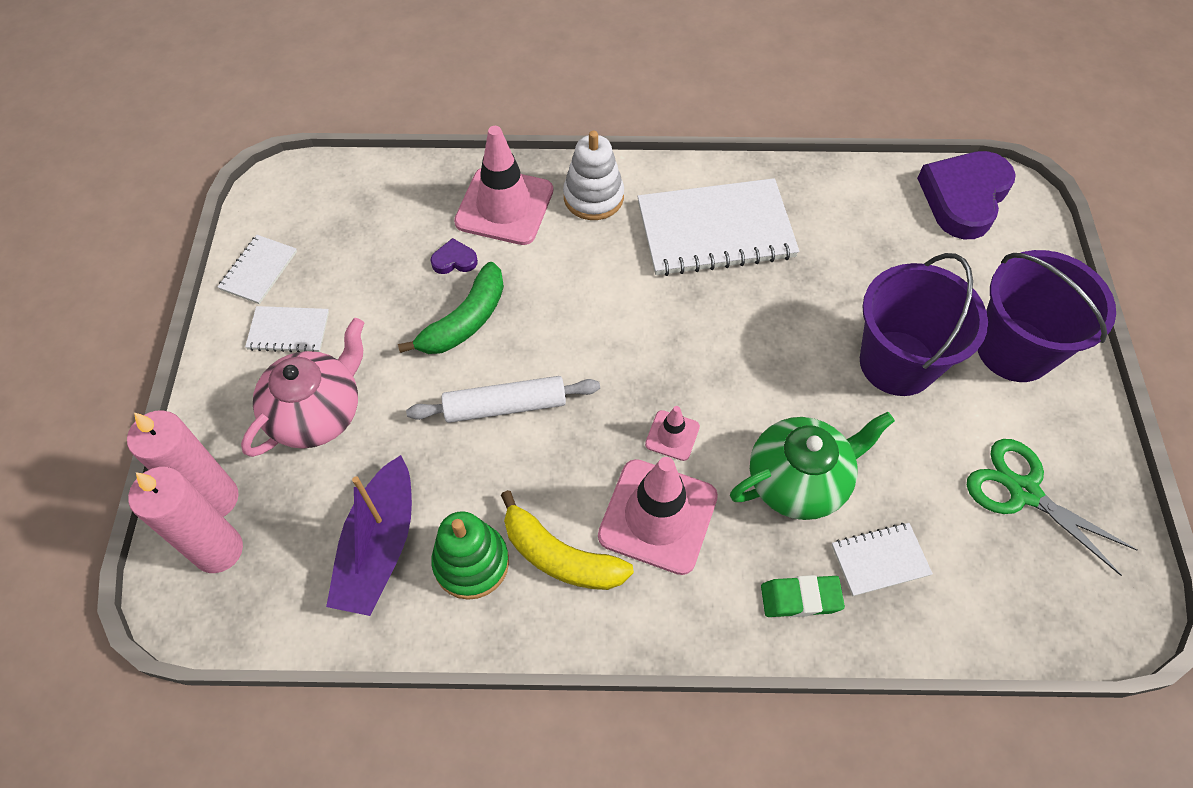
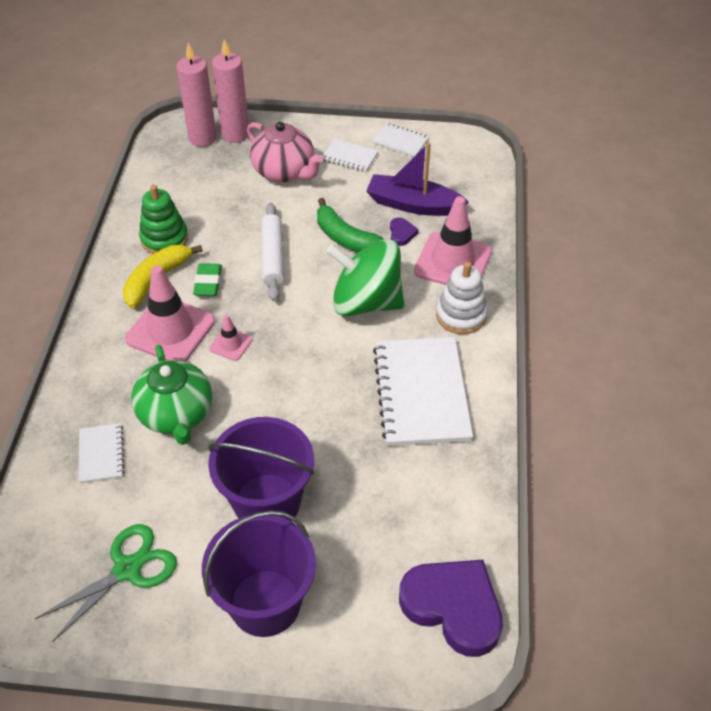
camera: 95 degrees right, 10 degrees down
white notebook [245,306,329,352] -> white notebook turned 75 degrees counterclockwise [322,139,378,172]
purple boat [326,455,412,616] -> purple boat moved to [366,142,469,216]
green eraser [761,575,845,617] -> green eraser moved to [193,263,222,296]
none -> green spinning top [326,239,404,316]

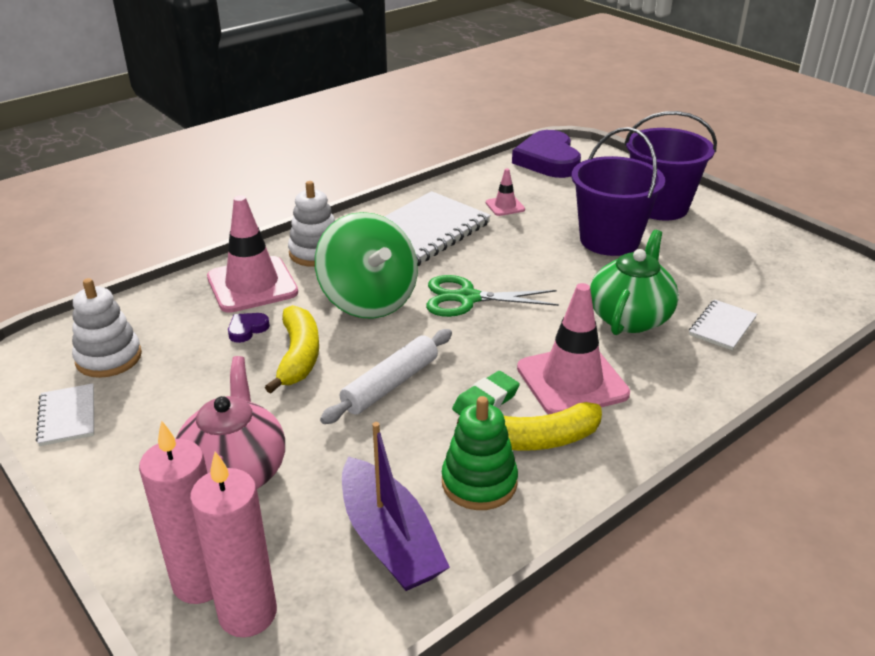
camera: 135 degrees left, 15 degrees down
green scissors [35,524,177,642] -> green scissors moved to [426,275,559,317]
pink traffic cone [209,315,252,361] -> pink traffic cone moved to [486,168,525,216]
green banana [317,198,384,252] -> yellow banana [265,305,319,393]
white notebook [322,139,378,172] -> none
purple boat [366,142,469,216] -> purple boat moved to [342,422,450,591]
none -> white stacking toy [72,278,142,378]

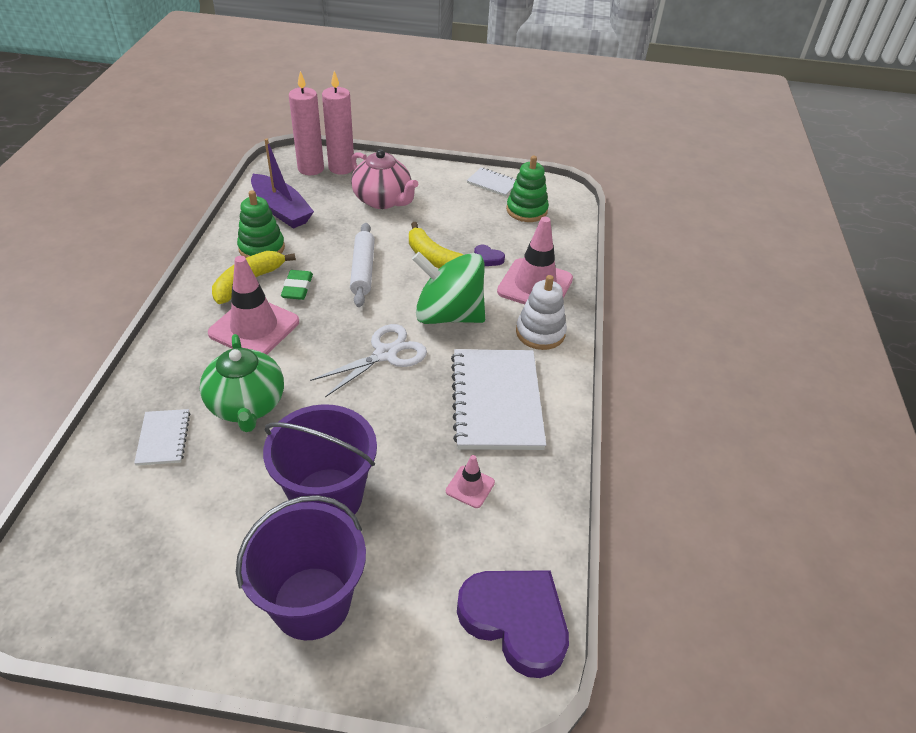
camera: 135 degrees right, 10 degrees up
white stacking toy [72,278,142,378] -> green stacking toy [506,156,549,222]
purple heart [228,313,270,343] -> purple heart turned 120 degrees clockwise [474,245,505,266]
purple boat [342,422,450,591] -> purple boat turned 150 degrees counterclockwise [251,138,314,229]
green scissors [426,275,559,317] -> white scissors [310,324,427,397]

